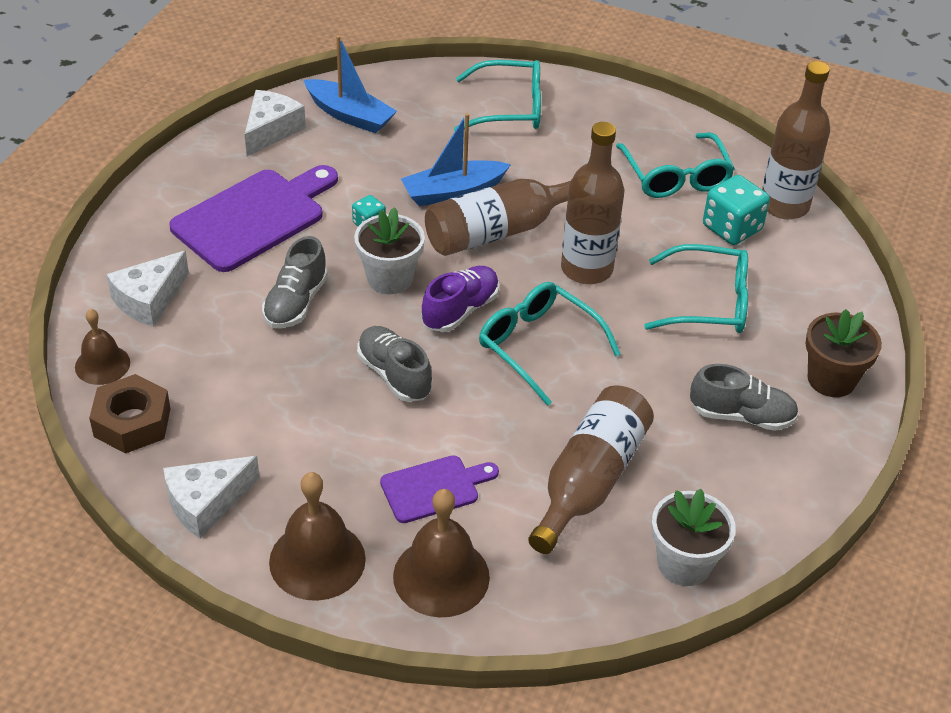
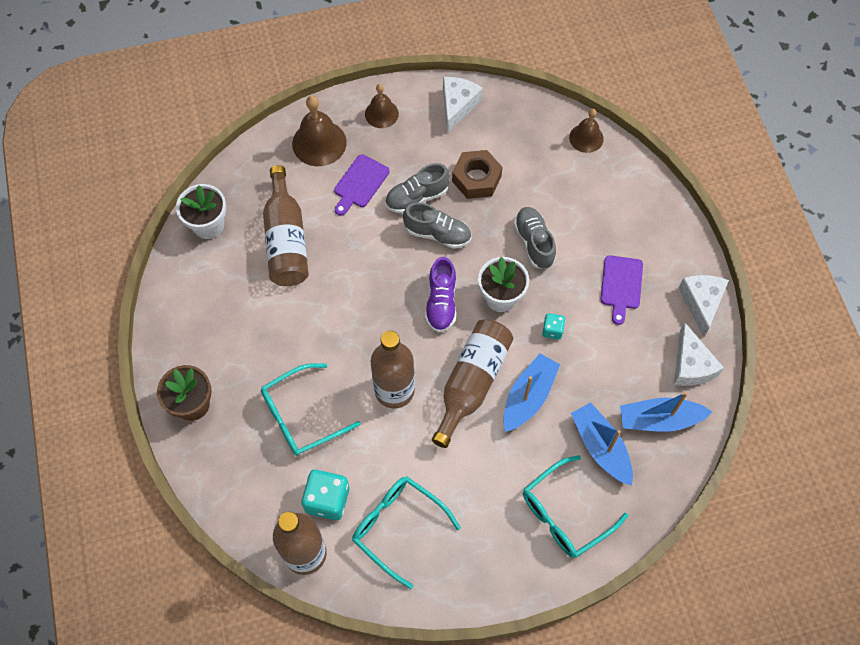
camera: 145 degrees right, 20 degrees up
brown nut [89,374,171,454] -> brown nut moved to [452,150,503,199]
white cheese [106,251,189,327] -> white cheese moved to [679,275,729,337]
purple cutting board [169,165,338,272] -> purple cutting board [600,255,643,325], size x0.55
brown bell [269,472,366,601] -> brown bell [365,84,399,128], size x0.63
turquoise glasses [479,282,621,406] -> none
grey shoe [690,364,799,431] -> grey shoe moved to [385,163,450,214]
none -> blue boat [571,402,633,486]

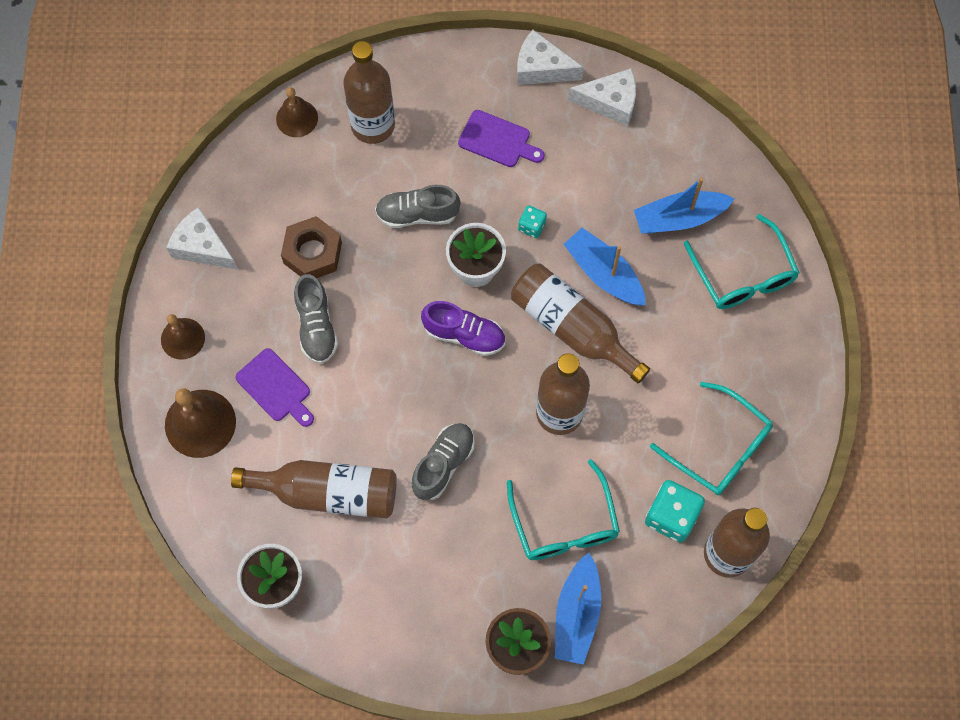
camera: 75 degrees left, 5 degrees up
turquoise glasses [352,476,461,589] -> turquoise glasses turned 105 degrees counterclockwise [650,382,773,495]
grey shoe [403,203,471,249] -> grey shoe moved to [411,423,475,500]
blue boat [620,392,712,432] -> blue boat moved to [555,553,601,665]
none -> brown bottle [343,41,395,144]

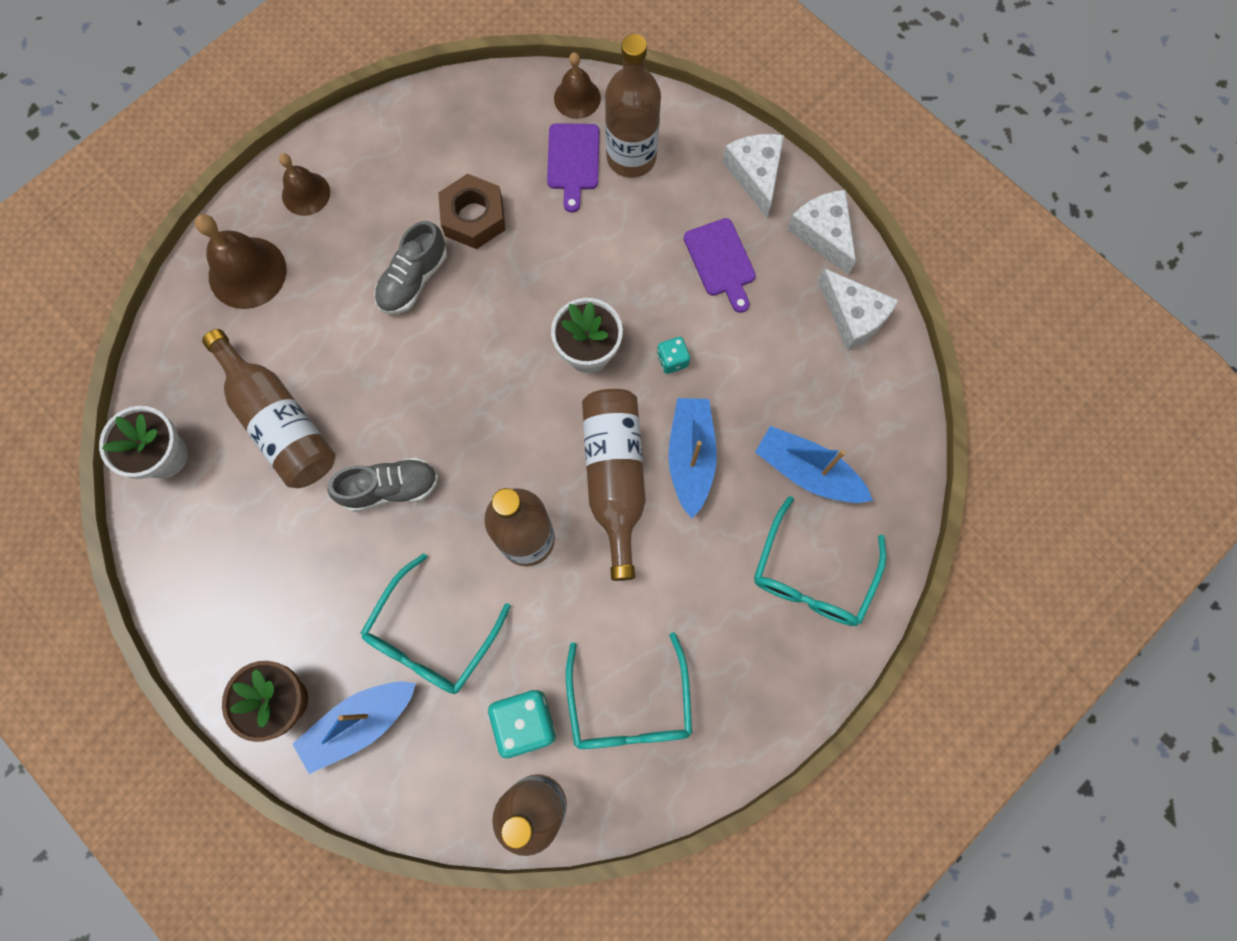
camera: 45 degrees right, 5 degrees up
white cheese [166,207,238,270] -> white cheese moved to [723,134,784,218]
purple cutting board [236,348,314,427] -> purple cutting board moved to [547,123,599,213]
grey shoe [375,185,461,228] -> none
purple shoe [421,301,505,356] -> none

